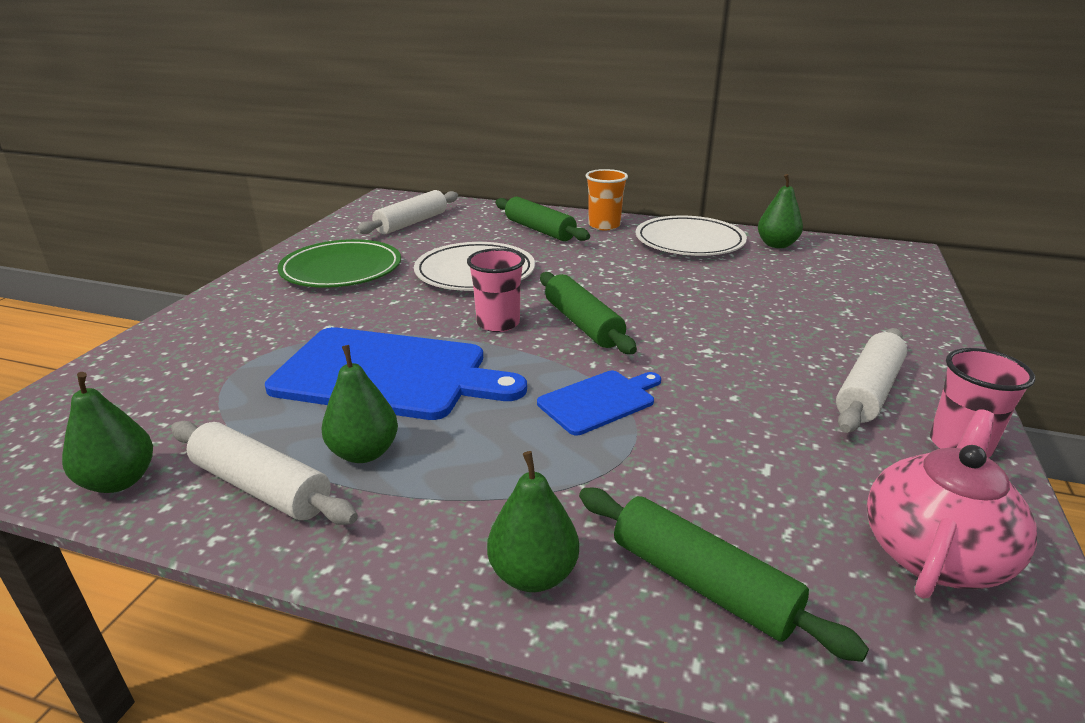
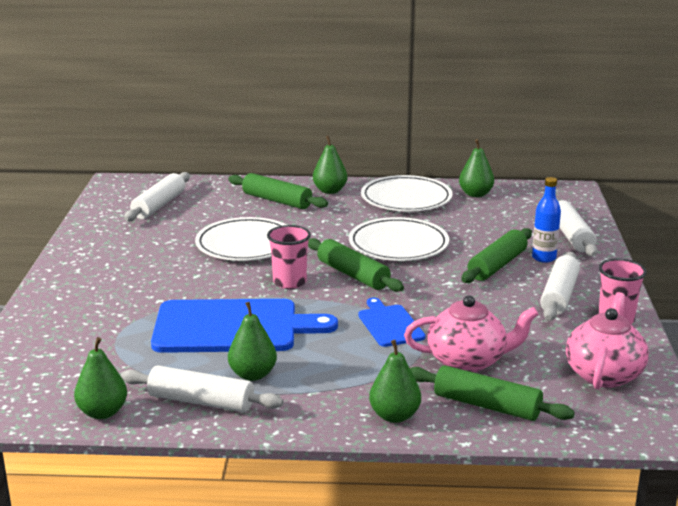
camera: 15 degrees left, 5 degrees down
green plate [277,239,401,288] -> none
blue cutting board [537,371,661,435] -> blue cutting board turned 60 degrees counterclockwise [358,298,426,347]
orange cup [586,169,628,230] -> green pear [313,135,347,194]
none -> white plate [349,217,449,261]
none -> pink teapot [404,295,539,373]
none -> green rolling pin [461,228,532,283]
none -> blue bottle [532,177,561,263]
none -> white rolling pin [556,198,598,256]

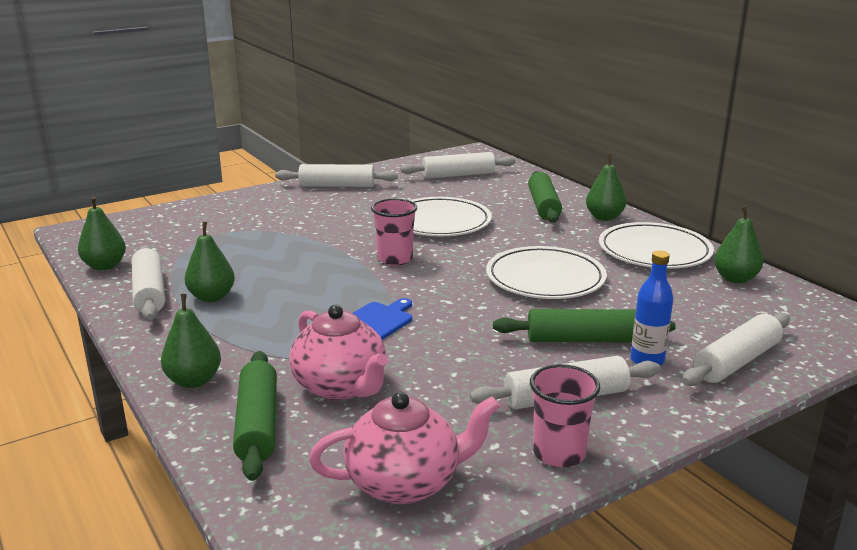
camera: 55 degrees right, 0 degrees up
blue cutting board [151,299,338,353] -> none
green rolling pin [308,238,404,292] -> none
none -> white rolling pin [275,164,398,187]

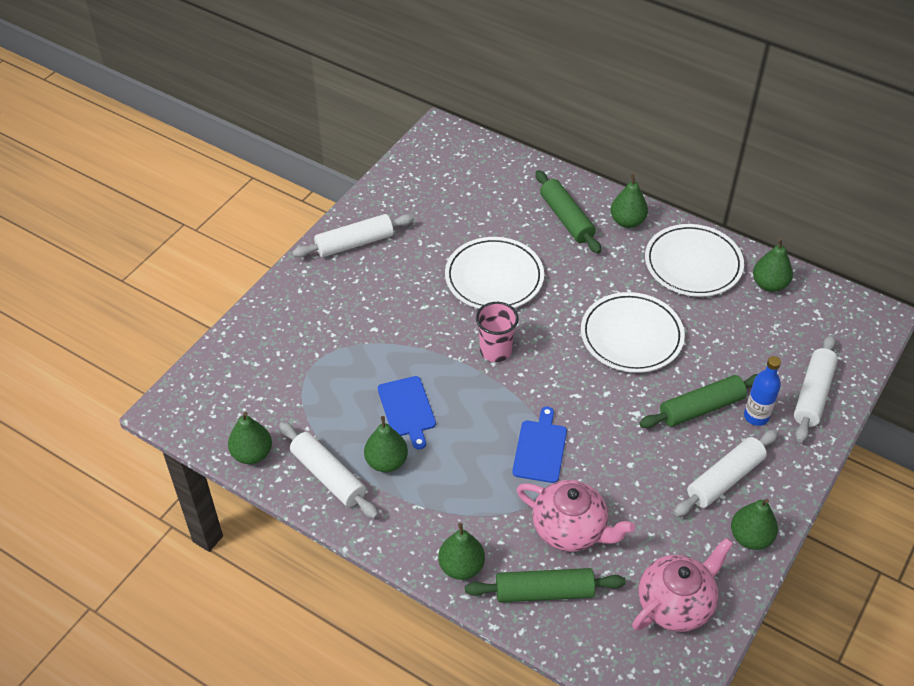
camera: 25 degrees left, 25 degrees up
green rolling pin [233,351,277,481] -> green rolling pin turned 60 degrees counterclockwise [465,568,626,602]
white rolling pin [400,152,516,179] -> none
pink cup [530,364,600,467] -> green pear [731,499,778,550]
none -> blue cutting board [378,376,436,450]

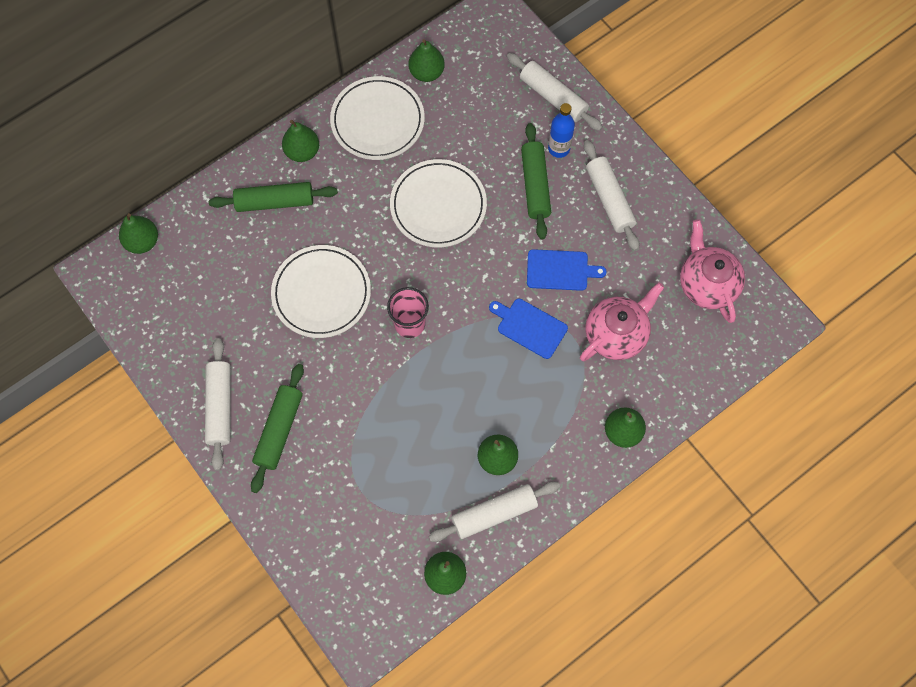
camera: 70 degrees left, 20 degrees up
blue cutting board [378,376,436,450] -> blue cutting board moved to [527,249,607,291]
green rolling pin [465,568,626,602] -> green rolling pin moved to [251,364,304,493]
green pear [731,499,778,550] -> green pear moved to [119,213,158,254]

